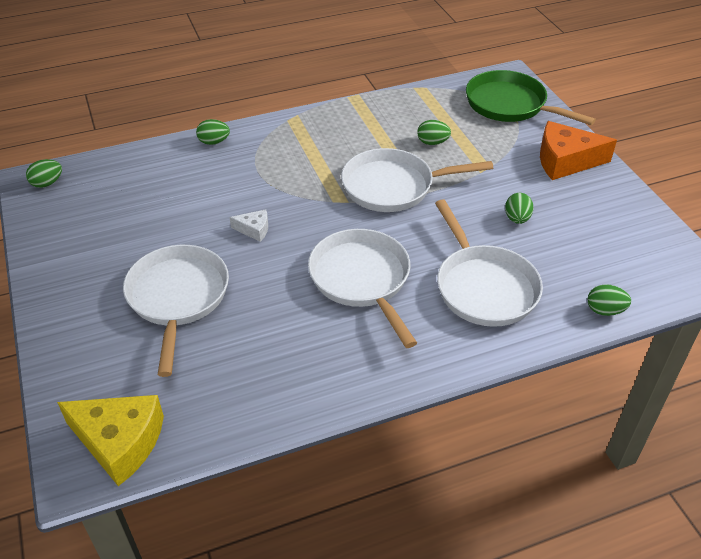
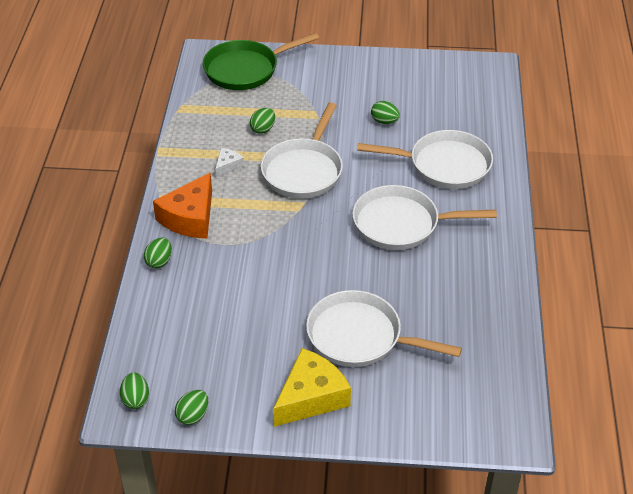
camera: 65 degrees left, 0 degrees up
yellow cheese [57,395,164,486] -> yellow cheese moved to [273,348,351,427]
white cheese [230,209,268,242] -> white cheese moved to [215,148,244,178]
orange cheese [540,121,617,180] -> orange cheese moved to [153,172,212,239]
green egg [588,284,631,316] -> green egg moved to [175,390,208,425]

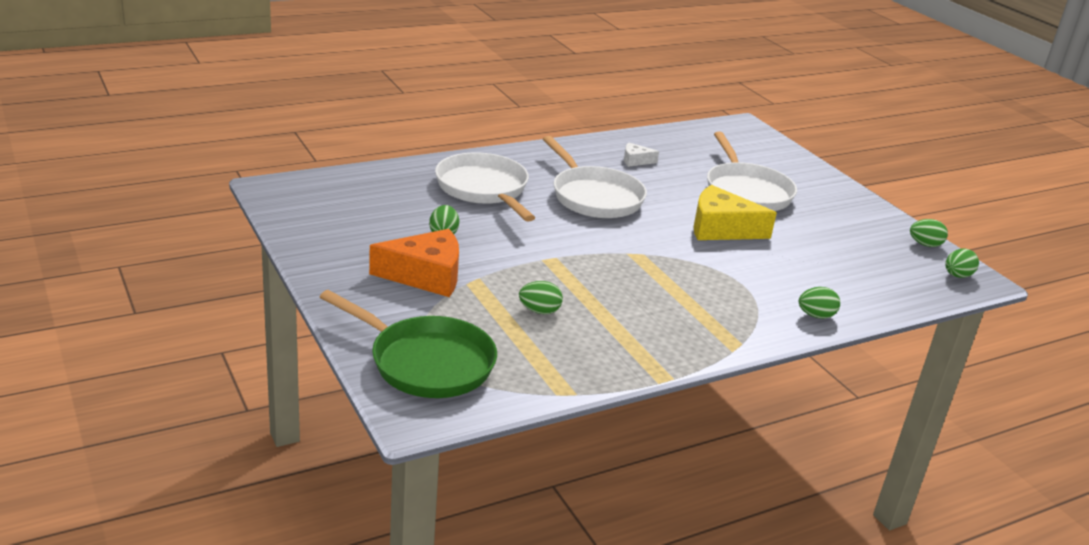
camera: 125 degrees left, 15 degrees down
orange cheese [153,172,212,239] -> orange cheese moved to [369,229,459,297]
white cheese [215,148,244,178] -> white cheese moved to [624,142,659,167]
white pan [261,102,343,199] -> none
yellow cheese [273,348,351,427] -> yellow cheese moved to [694,185,777,240]

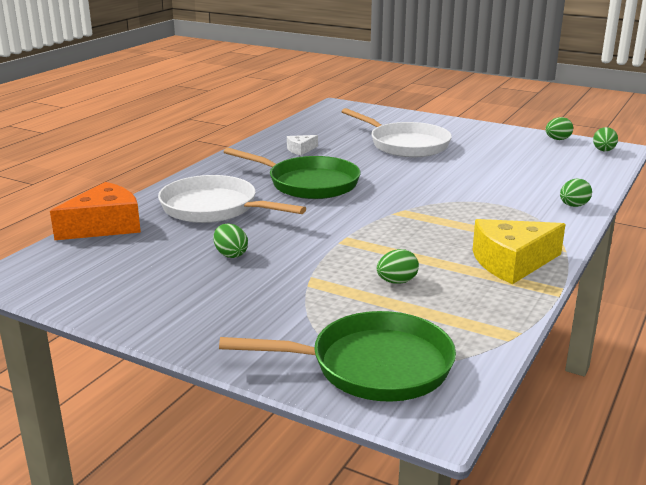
camera: 30 degrees left, 5 degrees down
orange cheese [369,229,459,297] -> orange cheese moved to [50,182,141,240]
white pan [543,136,647,218] -> green pan [224,147,360,199]
yellow cheese [694,185,777,240] -> yellow cheese moved to [473,219,566,284]

